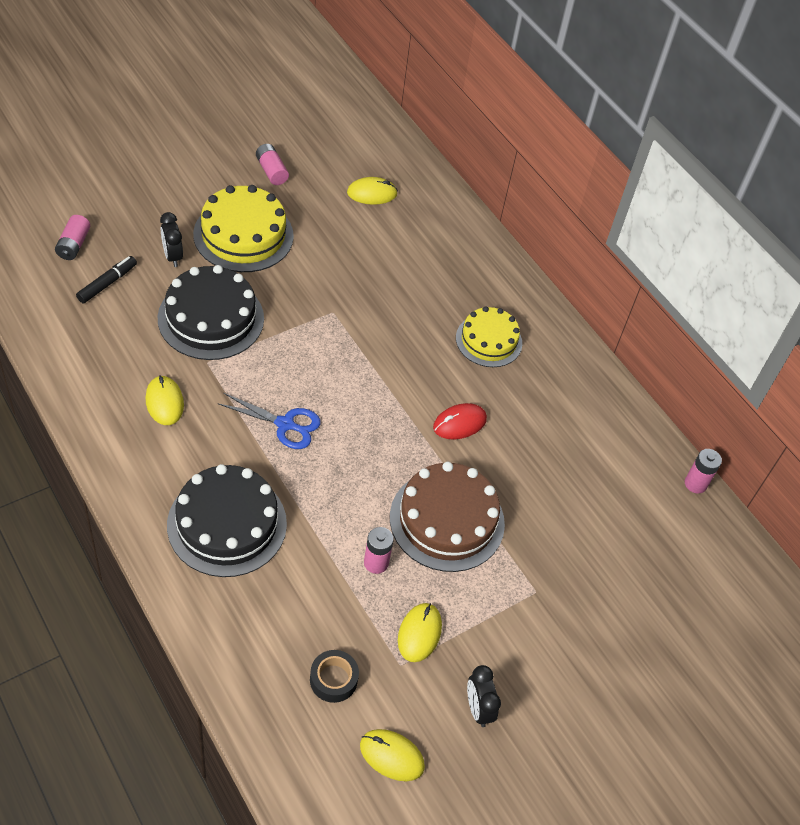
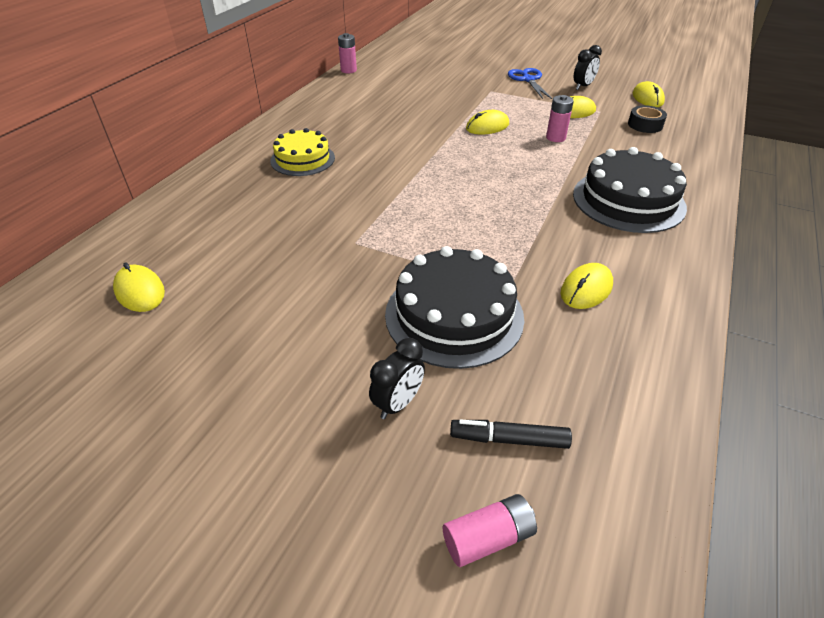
camera: 115 degrees left, 10 degrees down
yellow cake [193,185,294,272] -> none
blue scissors [219,393,321,449] -> blue scissors moved to [508,68,552,99]
pink battery [256,144,289,185] -> none
brown cake [390,462,505,572] -> yellow mouse [466,110,509,134]
red mouse [433,403,487,439] -> none

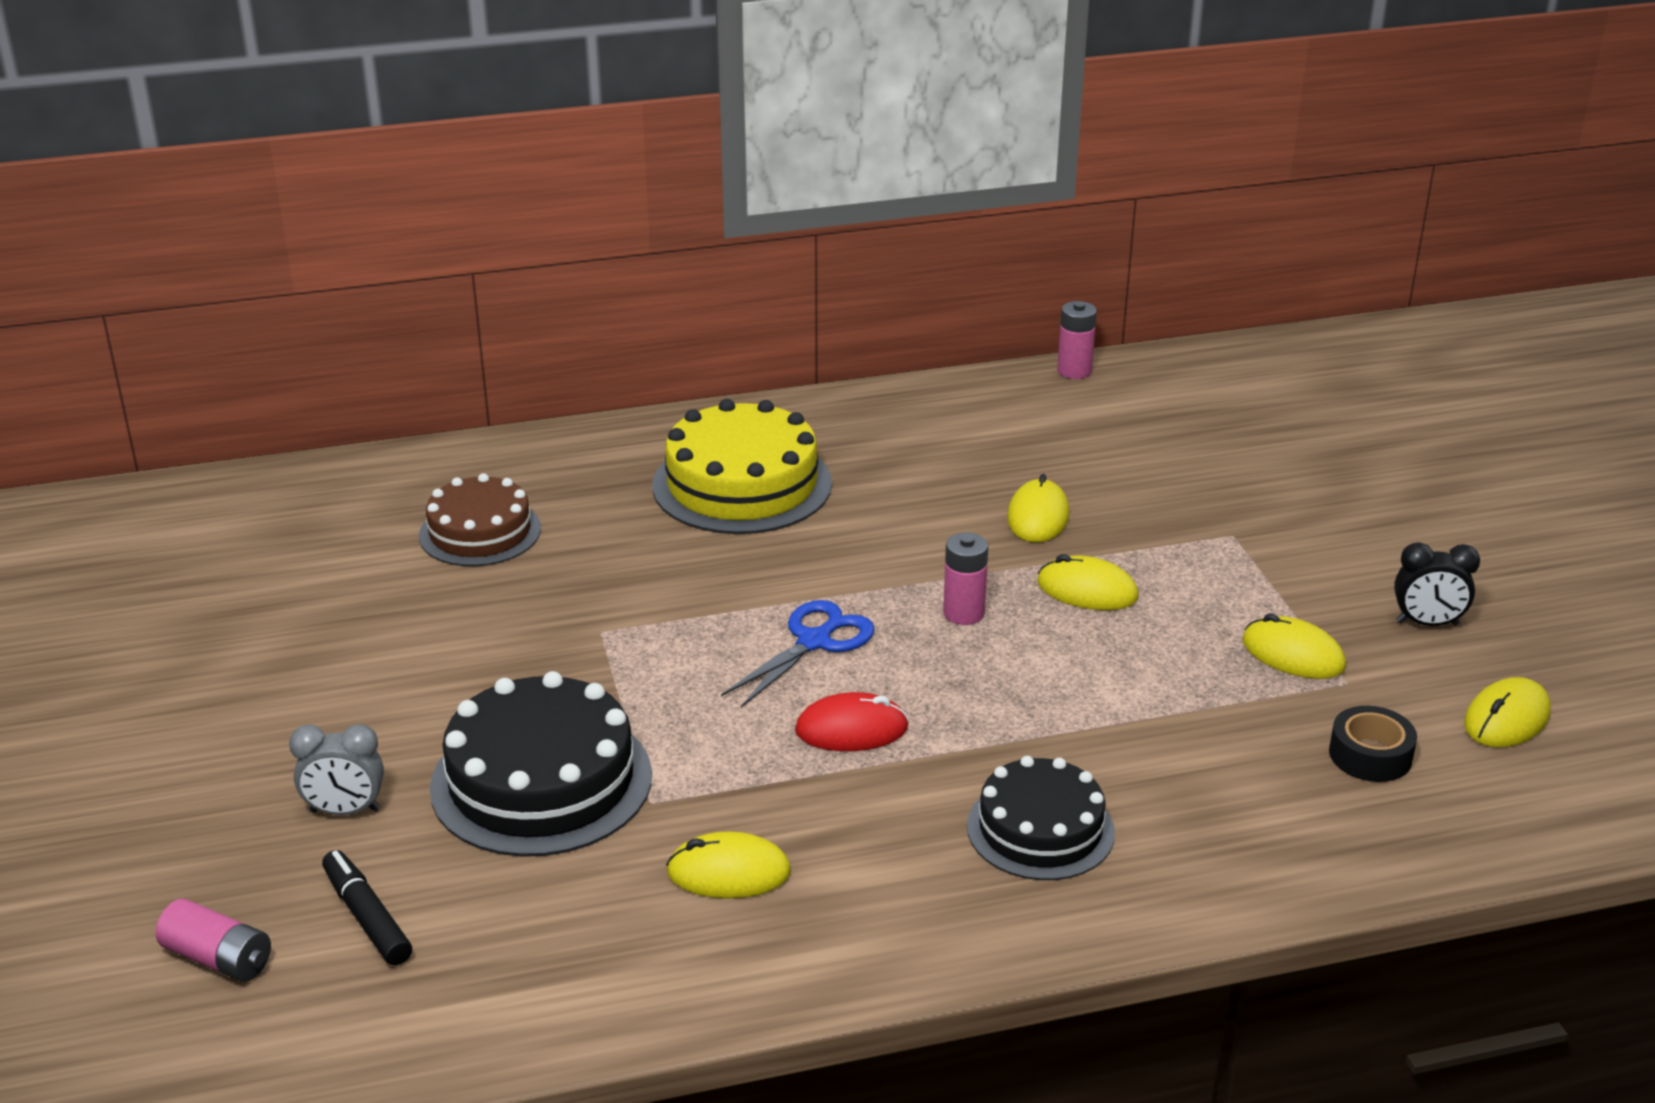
camera: 50 degrees right, 10 degrees down
yellow mouse [113,263,165,312] -> yellow mouse moved to [1007,474,1069,542]
yellow cake [270,128,335,176] -> yellow cake [652,399,832,534], size x1.54
black clock [369,338,425,419] -> grey clock [289,724,384,815]
blue scissors [508,68,552,99] -> blue scissors moved to [721,600,875,707]
pink battery [546,95,574,142] -> pink battery moved to [943,533,988,625]
black cake [573,147,687,233] -> black cake [967,756,1115,880], size x0.65
none -> brown cake [419,473,541,566]
none -> red mouse [795,692,909,751]

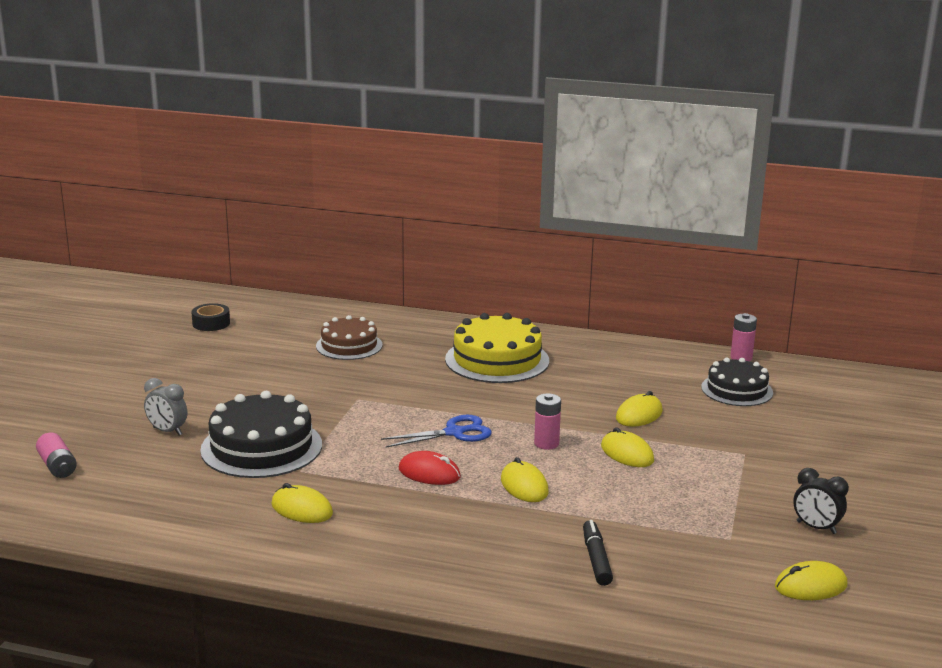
camera: 30 degrees right, 10 degrees down
black marker [322,850,412,965] -> black marker moved to [583,520,613,586]
black cake [967,756,1115,880] -> black cake moved to [701,358,773,406]
yellow mouse [1242,613,1346,679] -> yellow mouse moved to [501,457,549,502]
black tape [1329,706,1417,782] -> black tape moved to [191,303,230,331]

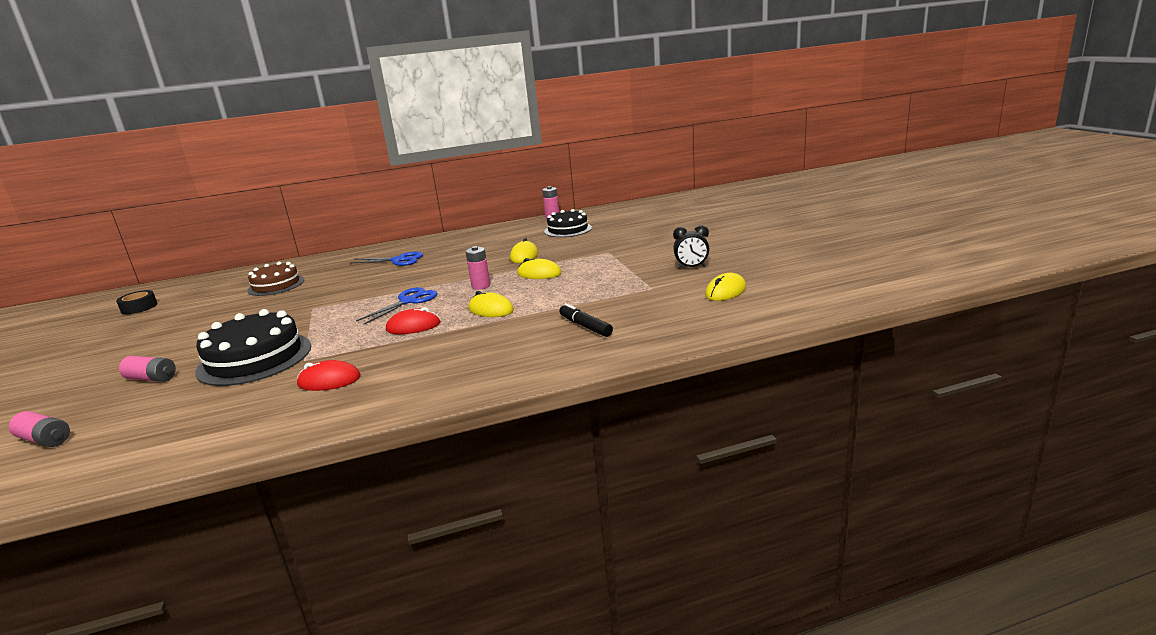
camera: 30 degrees left, 0 degrees up
grey clock [144,378,187,436] -> pink battery [119,356,176,382]
yellow mouse [271,483,333,523] -> red mouse [297,360,361,391]
yellow cake [445,313,549,383] -> blue scissors [351,252,423,266]

